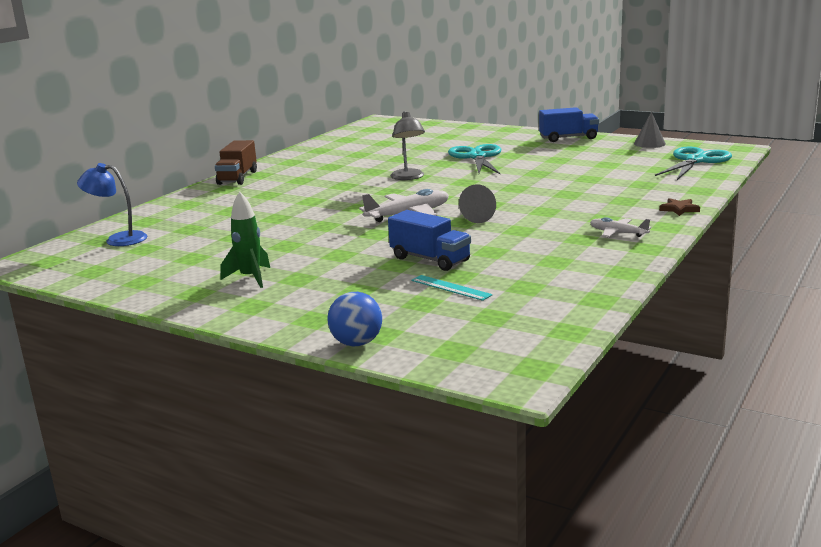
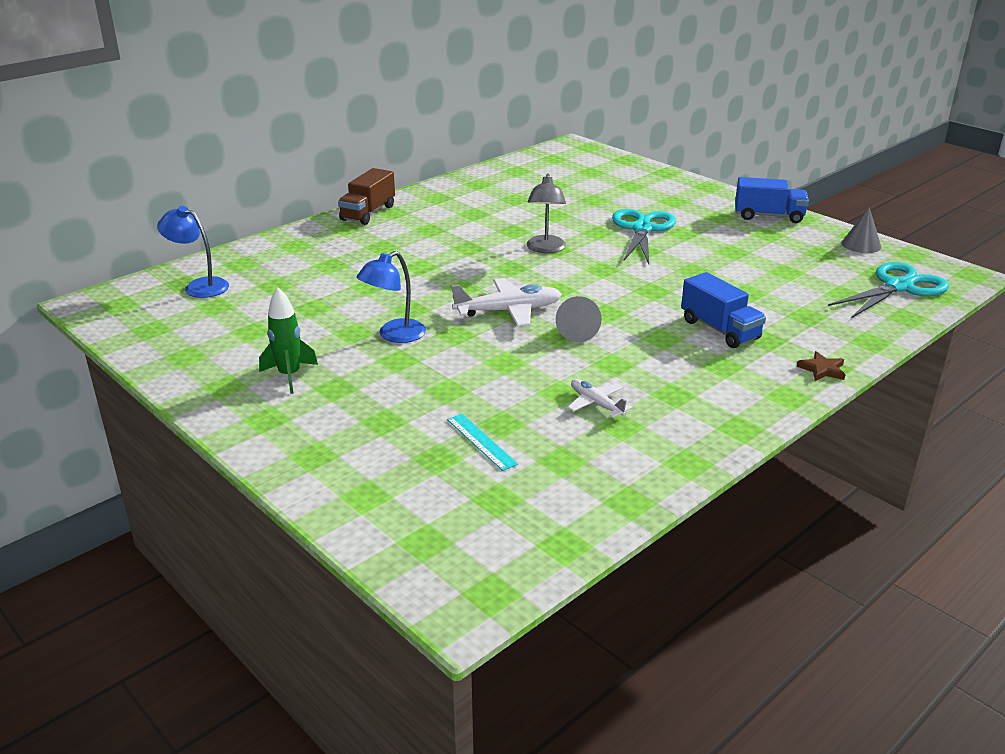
camera: 15 degrees right, 10 degrees up
blue ball [327,292,382,346] -> none
blue truck [388,210,471,271] -> blue truck moved to [681,272,766,348]
white plane [590,217,651,237] -> white plane moved to [567,379,633,418]
none -> blue lamp [356,251,426,343]

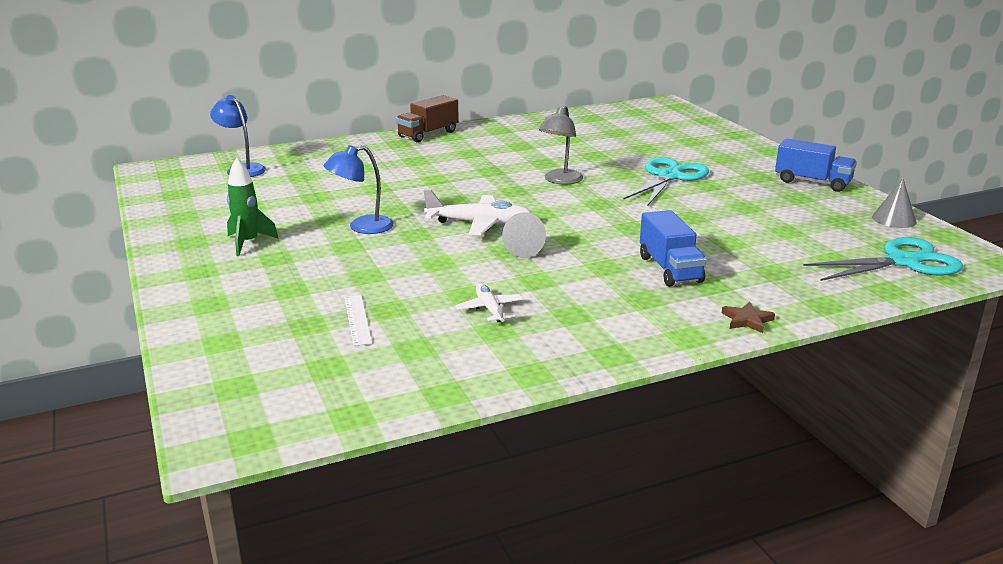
camera: 20 degrees right, 5 degrees down
turquoise ruler [447,414,518,471] -> white ruler [344,295,372,346]

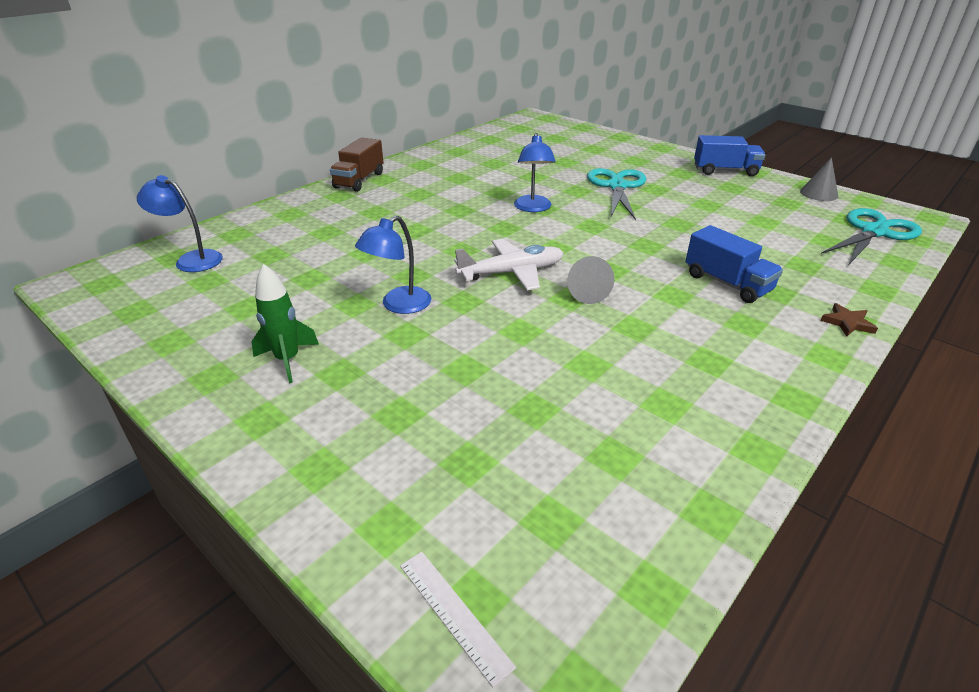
camera: 25 degrees left, 10 degrees up
white ruler [344,295,372,346] -> white ruler moved to [400,551,516,687]
white plane [455,283,524,322] -> none
grey lamp [539,106,583,185] -> blue lamp [514,133,556,212]

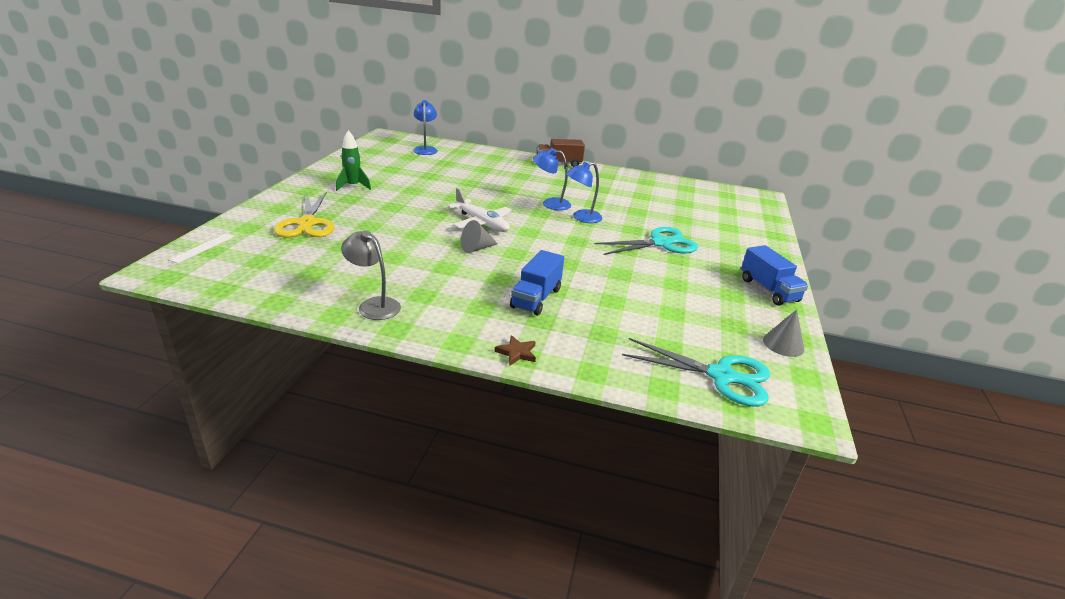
camera: 60 degrees right, 5 degrees down
blue lamp [355,215,431,314] -> blue lamp moved to [533,148,571,210]
none -> yellow scissors [274,193,334,237]
none -> grey lamp [341,230,401,320]

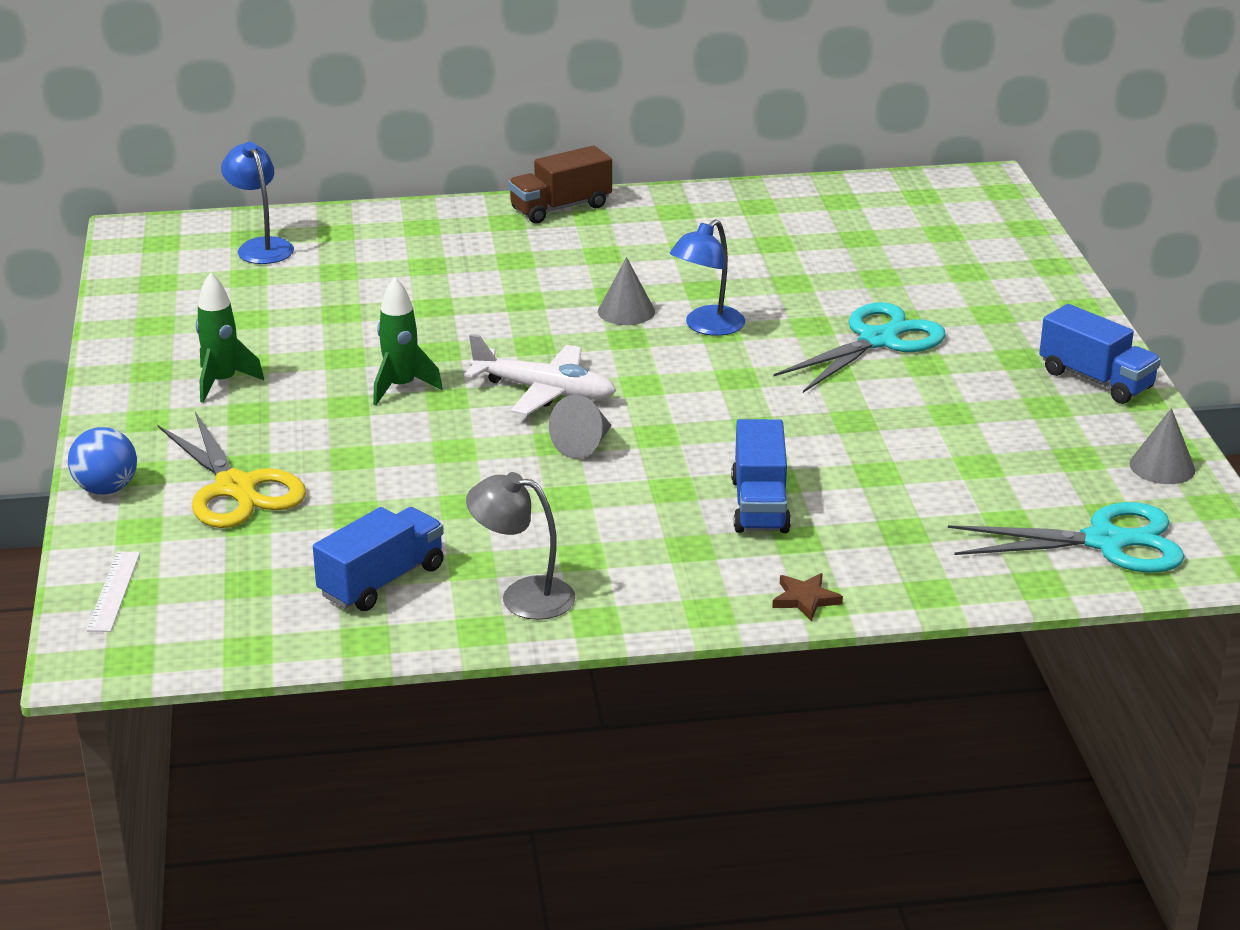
camera: 20 degrees left, 0 degrees up
blue lamp [533,148,571,210] -> grey cone [598,257,655,325]
none -> blue ball [68,427,137,494]
none -> blue truck [313,507,444,611]
none -> green rocket [373,277,443,405]

